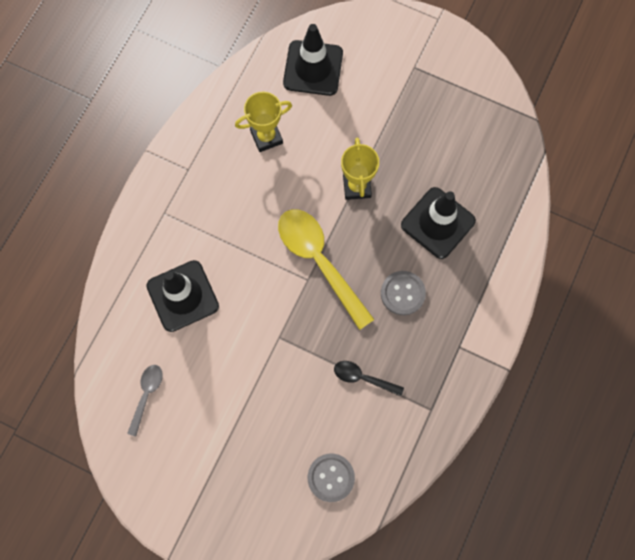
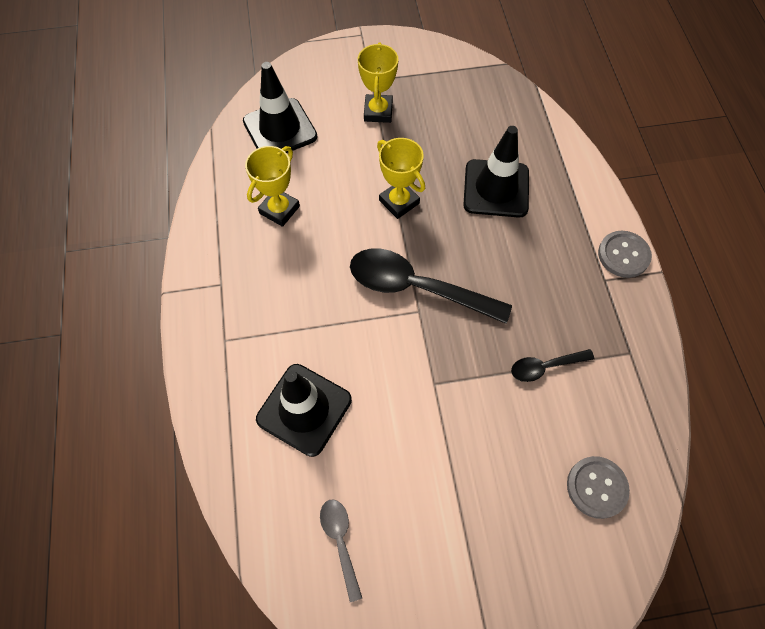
camera: 35 degrees left, 10 degrees down
yellow spoon [278,209,375,330] -> black spoon [350,248,512,324]
grey button [381,271,426,315] -> grey button moved to [598,231,652,278]
none -> yellow trophy [358,42,398,123]

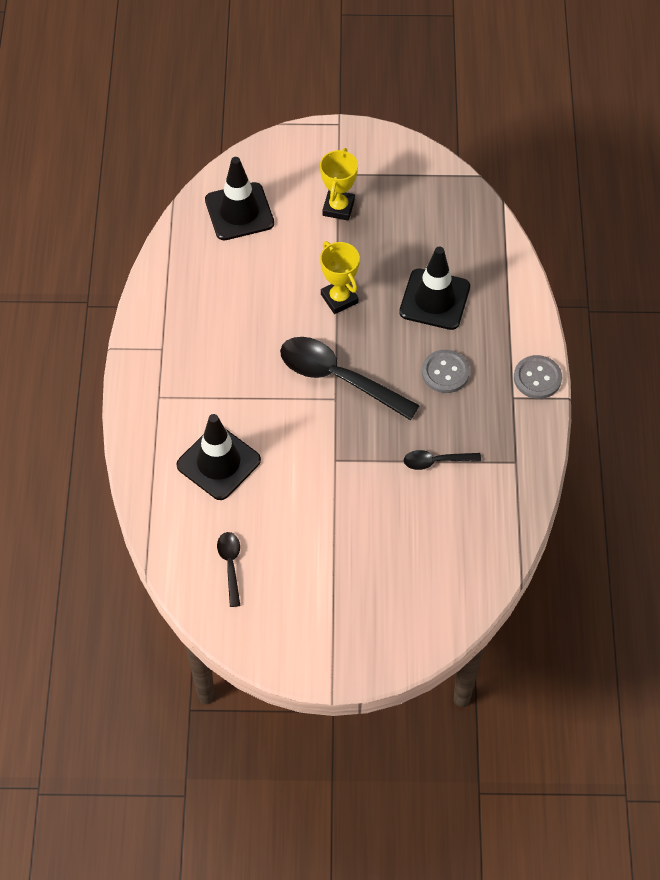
camera: 10 degrees right, 5 degrees down
yellow trophy [245,146,300,227] -> none
grey spoon [320,499,362,602] -> black spoon [217,532,240,607]
grey button [567,456,630,519] -> grey button moved to [422,350,470,393]

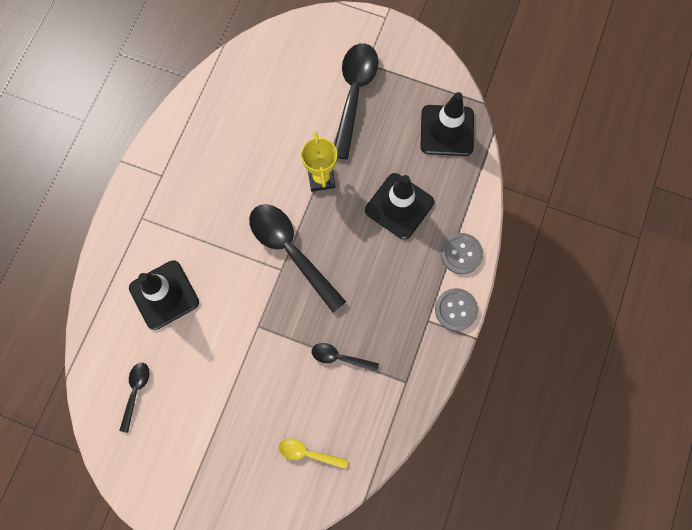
camera: 20 degrees right, 15 degrees up
black traffic cone [205,157,274,240] -> black traffic cone moved to [420,92,474,156]
yellow trophy [320,148,358,221] -> black spoon [335,43,379,160]
grey button [422,350,470,393] -> grey button moved to [441,233,483,274]
none -> yellow spoon [279,438,348,469]

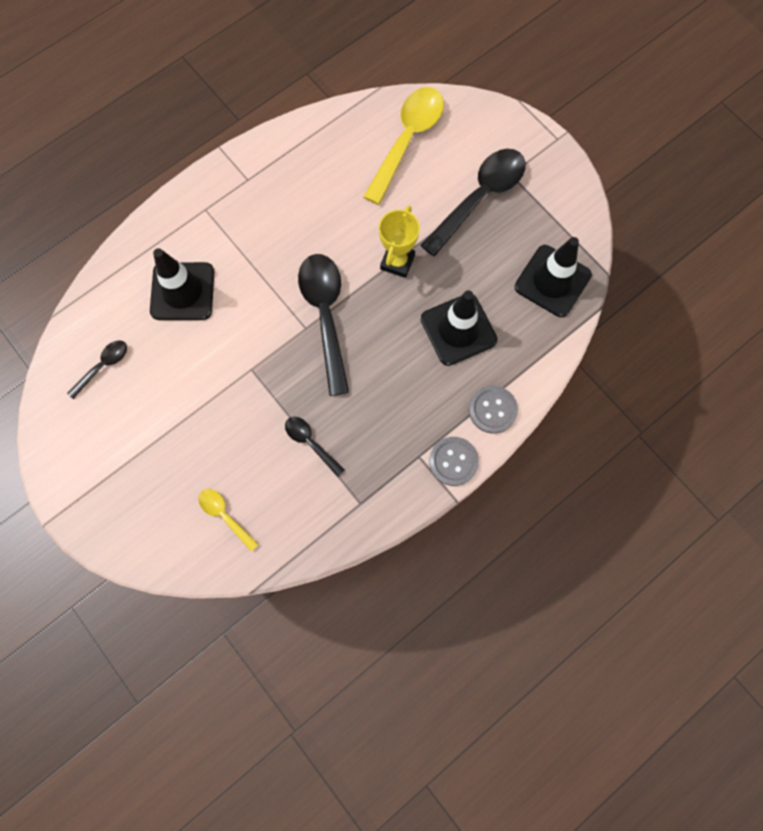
camera: 30 degrees right, 0 degrees up
none -> yellow spoon [363,87,444,205]

